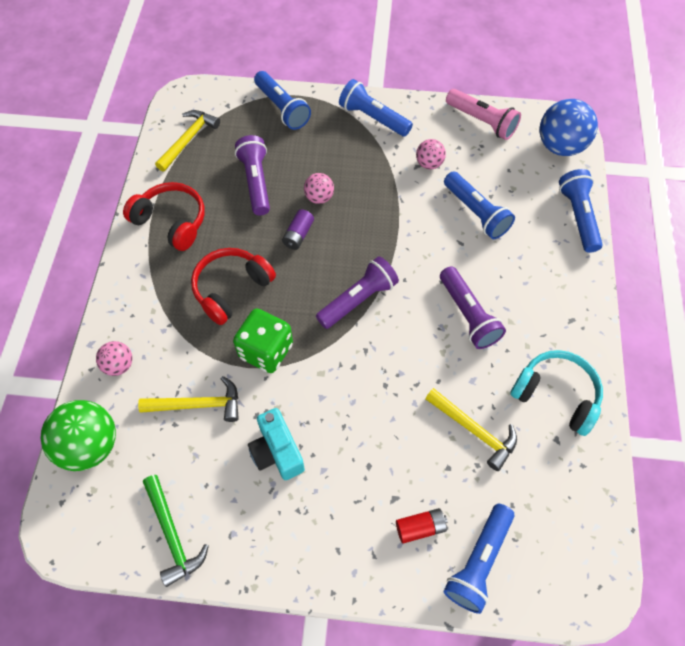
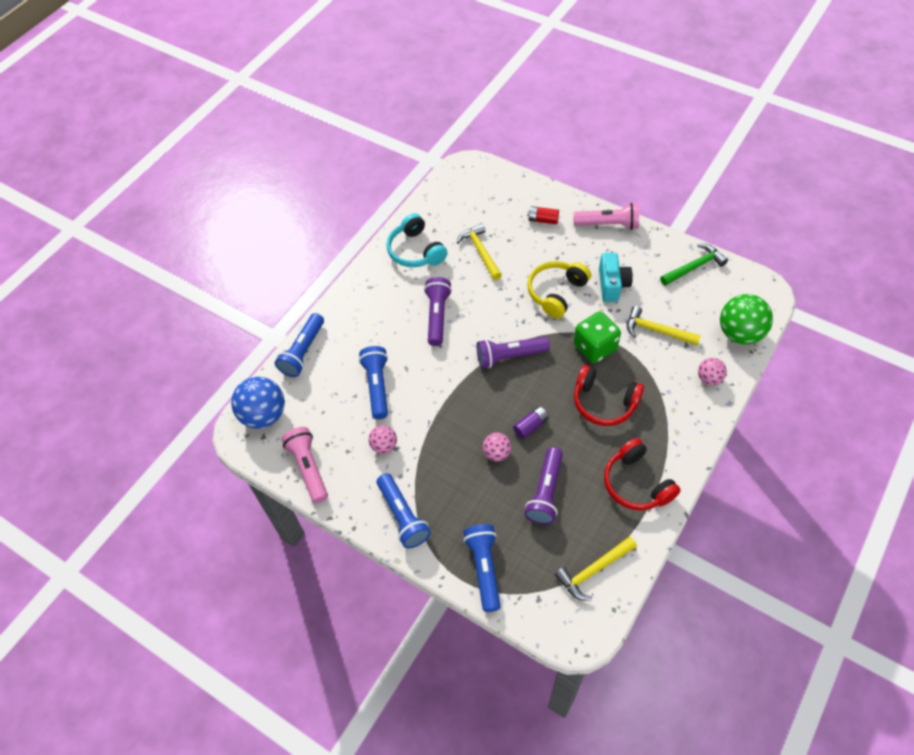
camera: 150 degrees left, 5 degrees down
green hammer [143,475,209,587] -> green hammer turned 60 degrees clockwise [660,244,728,286]
red headphones [191,248,276,325] -> red headphones turned 45 degrees clockwise [574,365,644,426]
blue flashlight [443,504,515,614] -> none
none -> yellow headphones [527,261,591,318]
none -> pink flashlight [574,203,639,230]

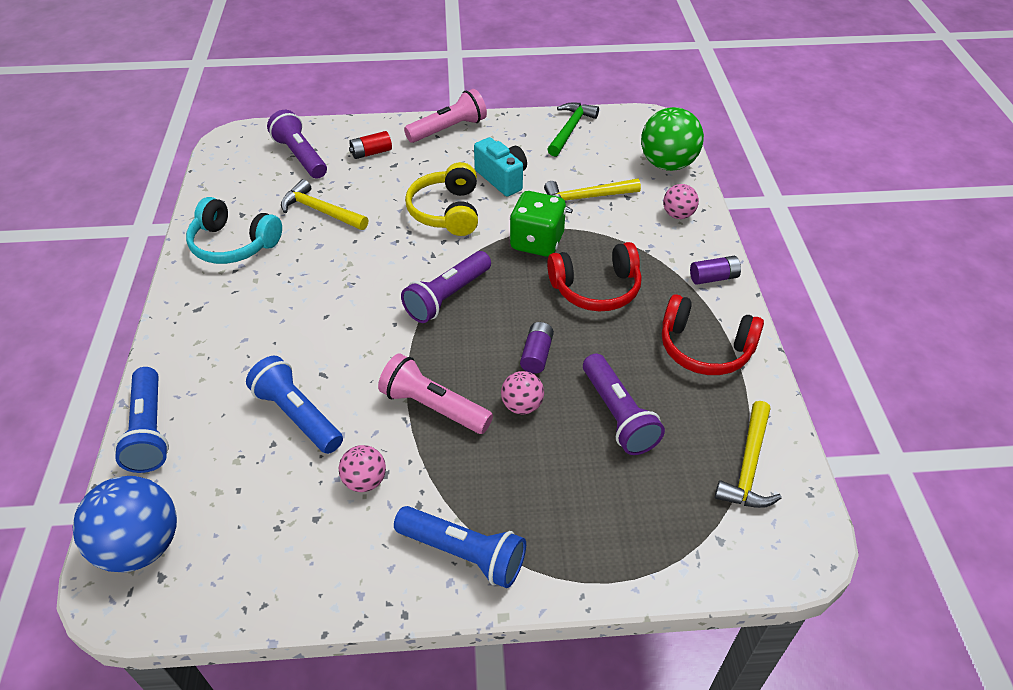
camera: 40 degrees left, 10 degrees down
pink flashlight [282,427,328,503] -> pink flashlight moved to [378,353,493,434]
purple flashlight [424,277,452,346] -> purple flashlight moved to [267,110,327,179]
blue flashlight [463,524,501,612] -> none
none -> purple battery [690,256,741,285]

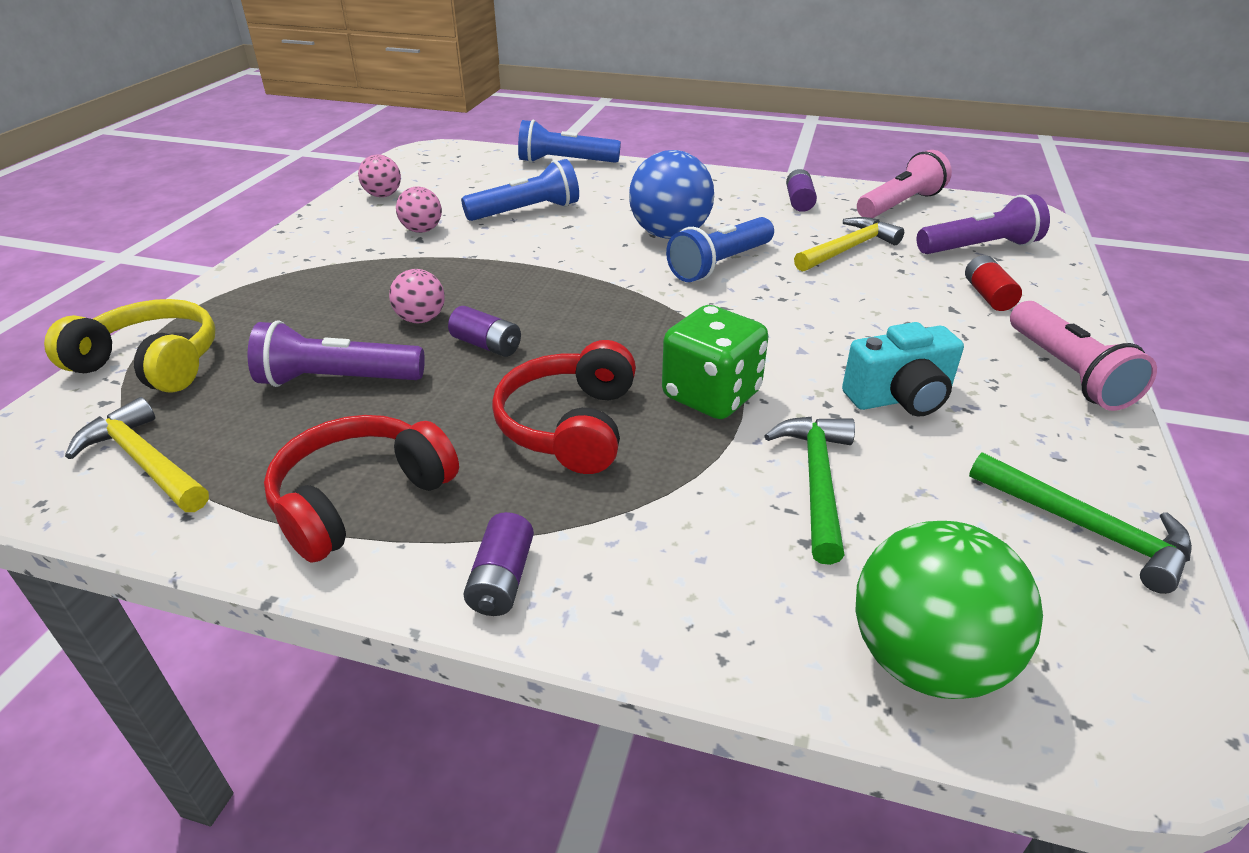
camera: 110 degrees right, 10 degrees down
blue ball [73,476,177,573] -> blue ball moved to [629,150,714,239]
turquoise headphones [186,197,282,264] -> purple battery [786,169,817,212]
pink flashlight [378,353,493,434] -> pink flashlight moved to [857,150,952,218]
blue flashlight [394,506,526,588] -> blue flashlight moved to [666,217,774,282]
purple flashlight [401,251,491,323] -> none
yellow headphones [405,162,478,236] -> yellow headphones moved to [44,299,215,393]
yellow hammer [544,179,641,213] -> green hammer [764,416,855,565]
pink ball [663,184,699,219] -> pink ball moved to [358,155,401,197]

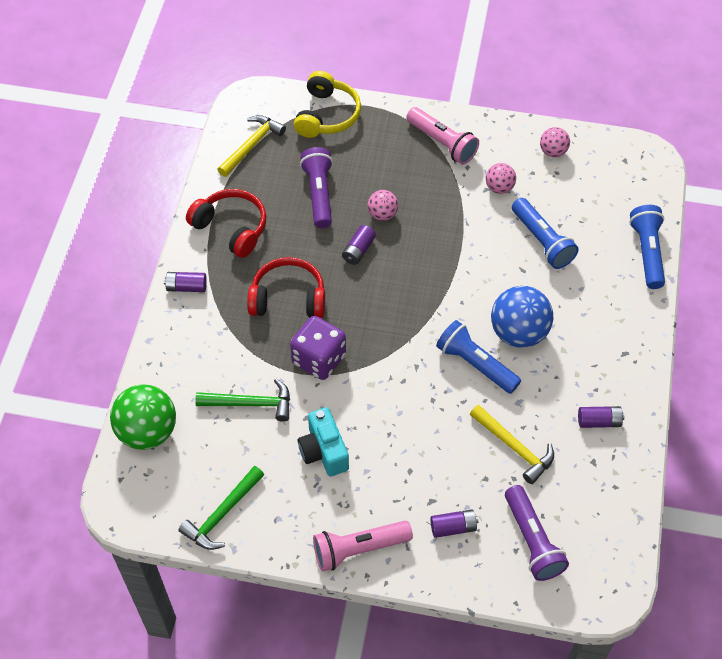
camera: 85 degrees right, 20 degrees up
green dice [662,305,768,419] -> purple dice [290,316,346,380]
pink flashlight [857,150,952,218] -> pink flashlight moved to [406,107,479,165]
red battery [965,255,1022,311] -> purple battery [430,509,478,538]

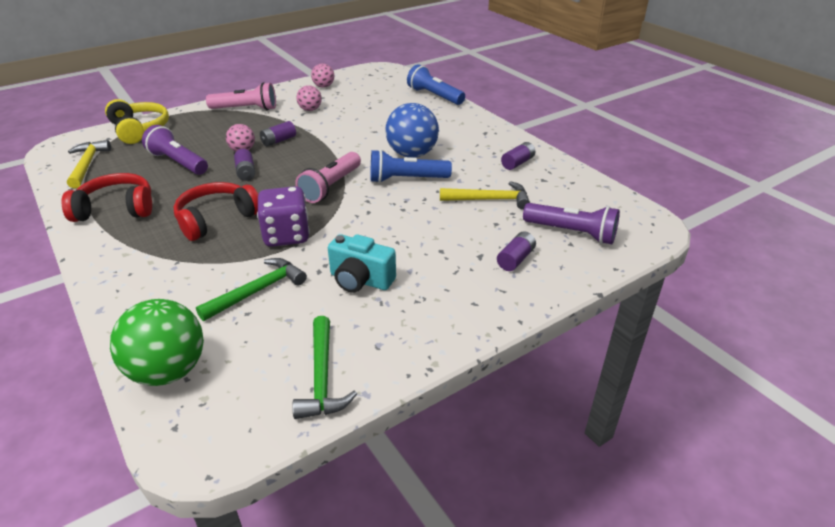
camera: 45 degrees left, 20 degrees down
purple battery [164,272,207,292] -> purple battery moved to [260,121,296,147]
pink flashlight [313,521,413,572] -> pink flashlight moved to [295,152,361,203]
blue flashlight [512,198,578,269] -> none

